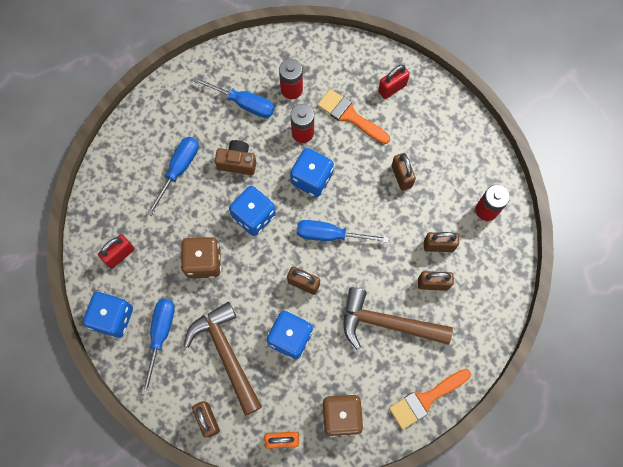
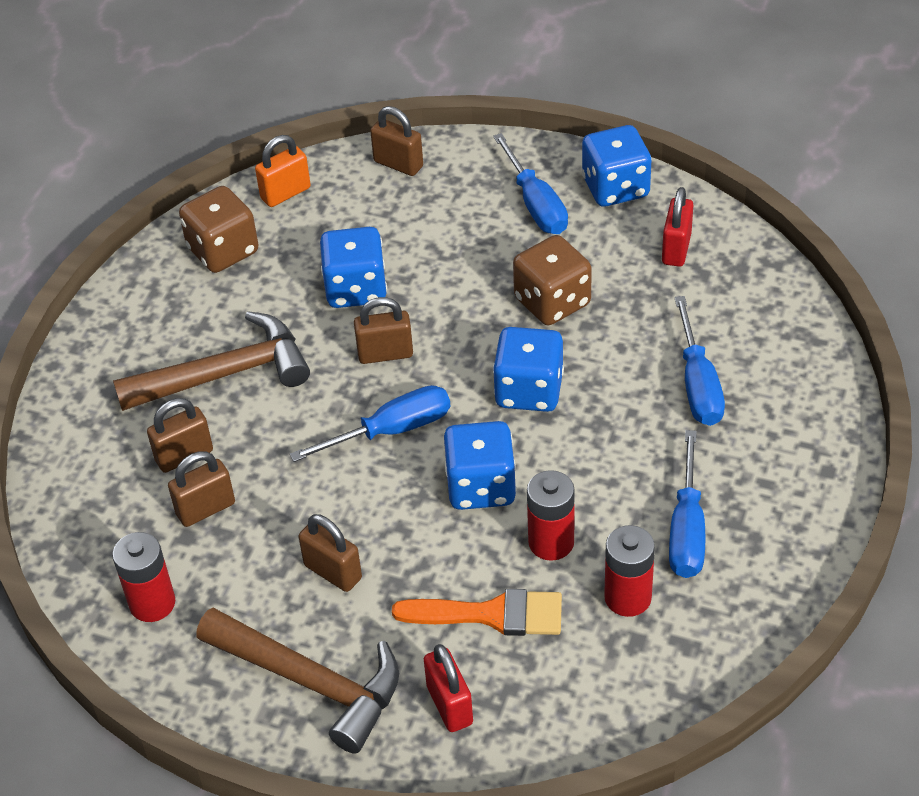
camera: 150 degrees right, 25 degrees down
brown hammer [184,302,262,416] -> brown hammer moved to [196,608,399,754]
blue screwdriver [193,77,275,118] -> blue screwdriver turned 75 degrees counterclockwise [669,430,705,578]
brown camera [215,140,256,175] -> none
red padlock [378,65,410,99] -> red padlock turned 45 degrees counterclockwise [424,644,473,732]
orange brush [389,369,471,430] -> none

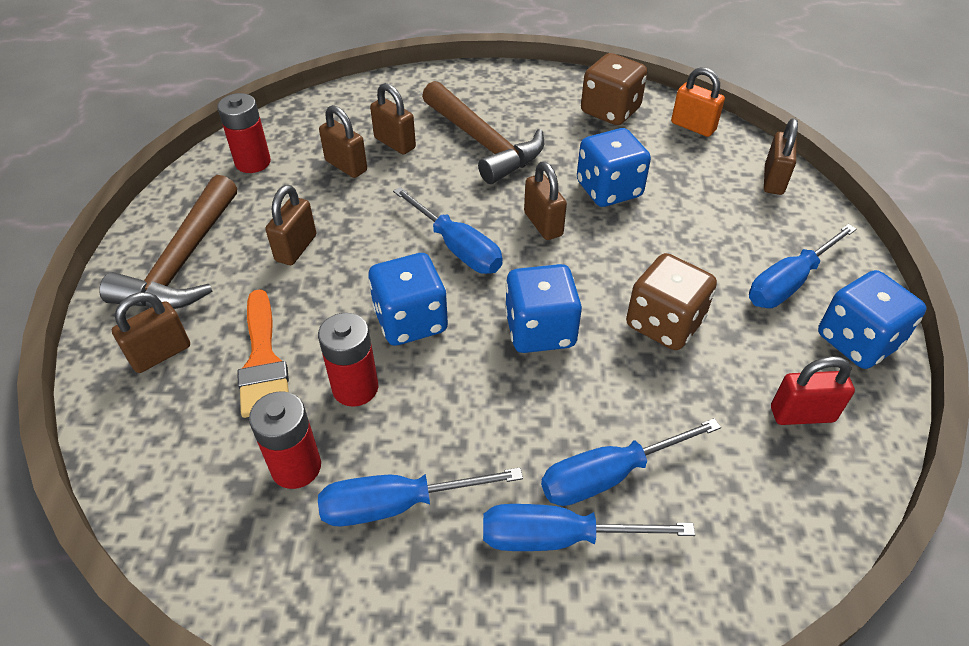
camera: 70 degrees right, 0 degrees up
red padlock [424,644,473,732] -> brown padlock [112,292,190,373]
none -> blue screwdriver [483,504,695,551]

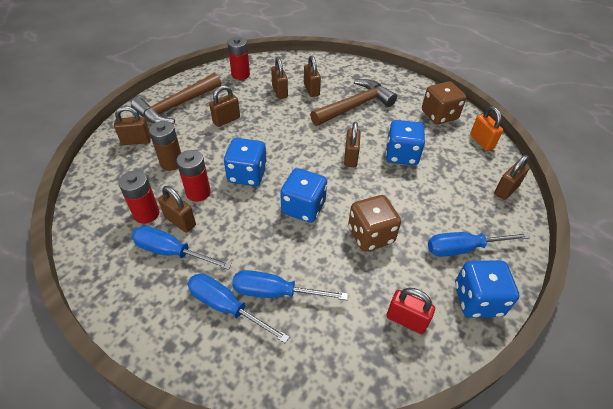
camera: 30 degrees right, 0 degrees up
orange brush [237,289,289,418] -> brown battery [149,121,181,171]
blue screwdriver [393,187,503,274] -> none
brown hammer [422,81,544,184] -> brown hammer turned 120 degrees counterclockwise [310,79,397,126]
none -> brown padlock [158,186,196,233]

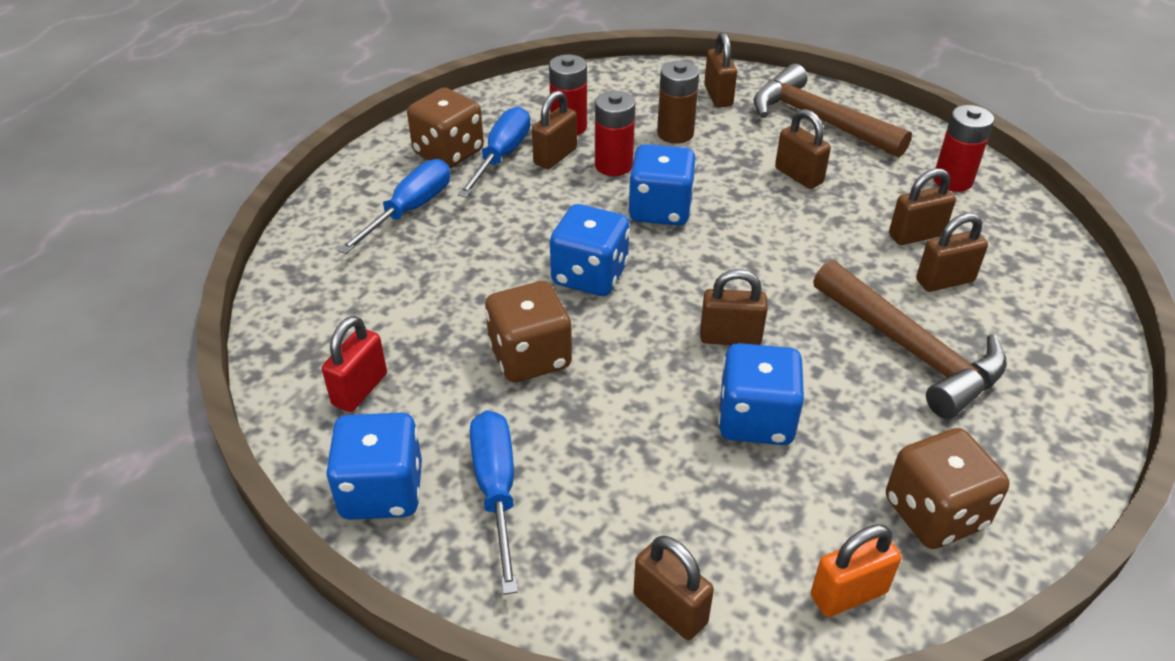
camera: 90 degrees right, 5 degrees down
blue screwdriver [232,270,348,300] -> none
none -> brown dice [407,88,484,168]

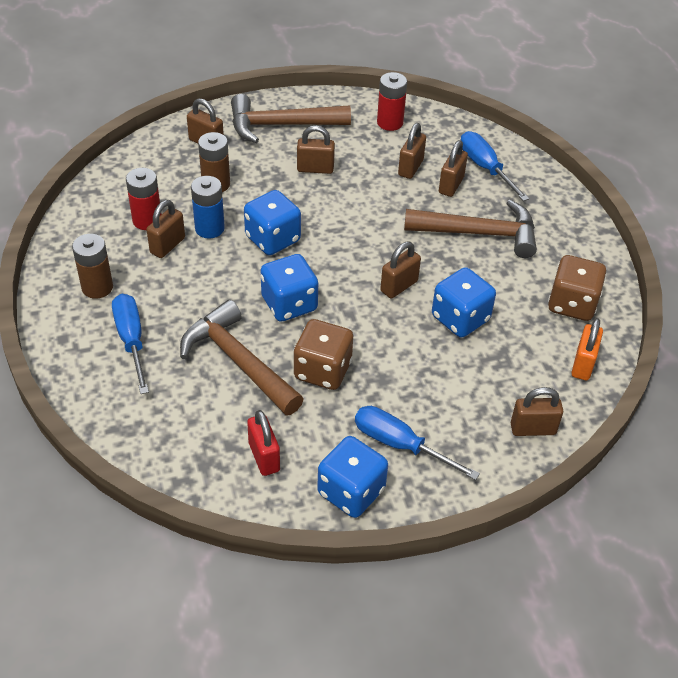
camera: 50 degrees left, 5 degrees up
brown dice [407,88,484,168] -> brown battery [72,234,113,299]
blue screwdriver [457,107,530,198] -> blue screwdriver moved to [461,131,529,201]
brown padlock [532,90,577,169] -> brown padlock turned 45 degrees clockwise [146,200,185,258]
red battery [595,91,635,176] -> blue battery [191,176,225,239]
none -> brown hammer [180,300,304,416]

